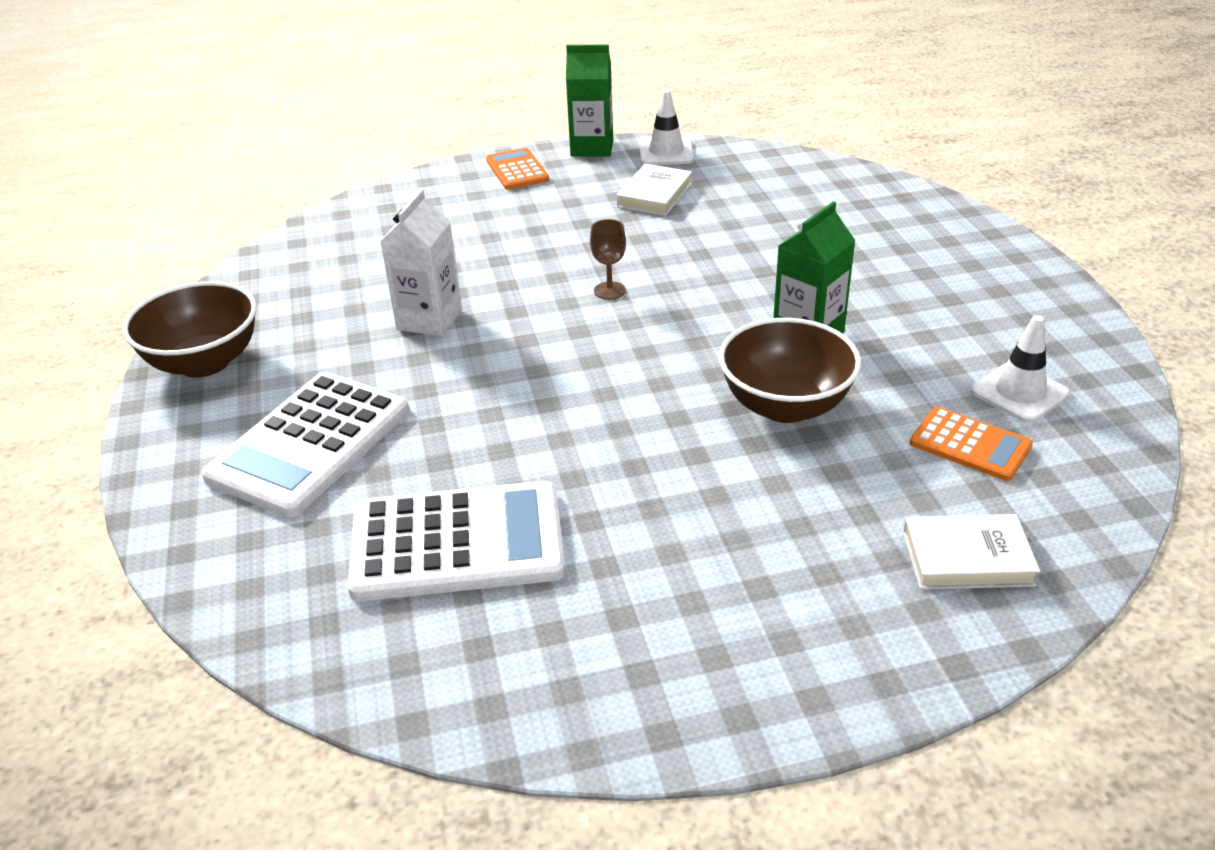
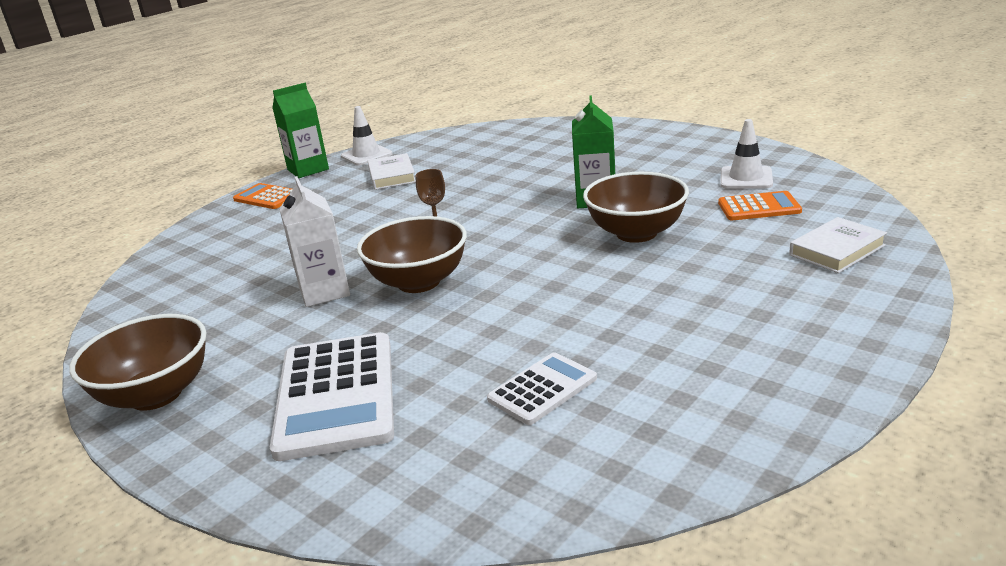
camera: 35 degrees left, 10 degrees down
white calculator [348,481,565,601] -> white calculator [487,352,597,425], size x0.54
none -> brown bowl [357,216,467,293]

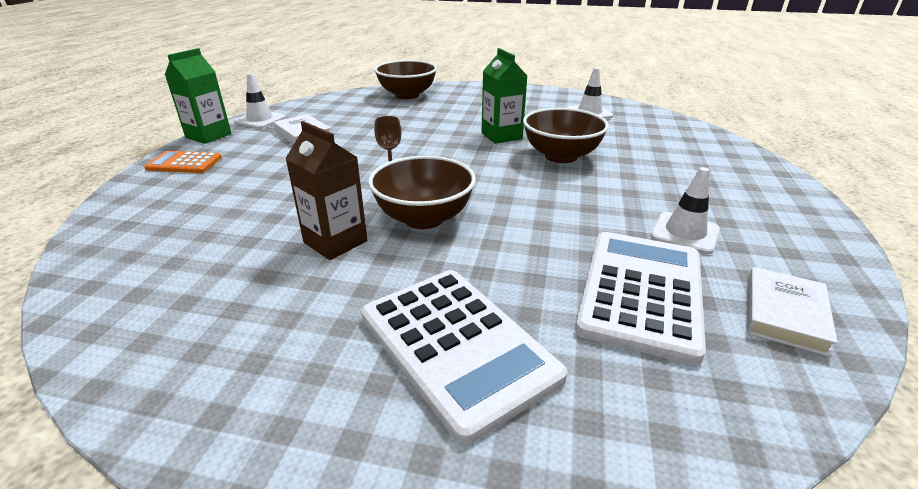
camera: 30 degrees left, 5 degrees up
brown bowl [70,314,206,411] -> brown bowl moved to [374,60,437,99]
white carton [279,176,350,307] -> brown carton [285,121,367,260]
white calculator [487,352,597,425] -> white calculator [575,232,706,365], size x1.84
orange calculator [718,191,802,220] -> none
white book [789,217,887,273] -> white book moved to [747,267,838,357]
none -> white traffic cone [651,167,720,254]

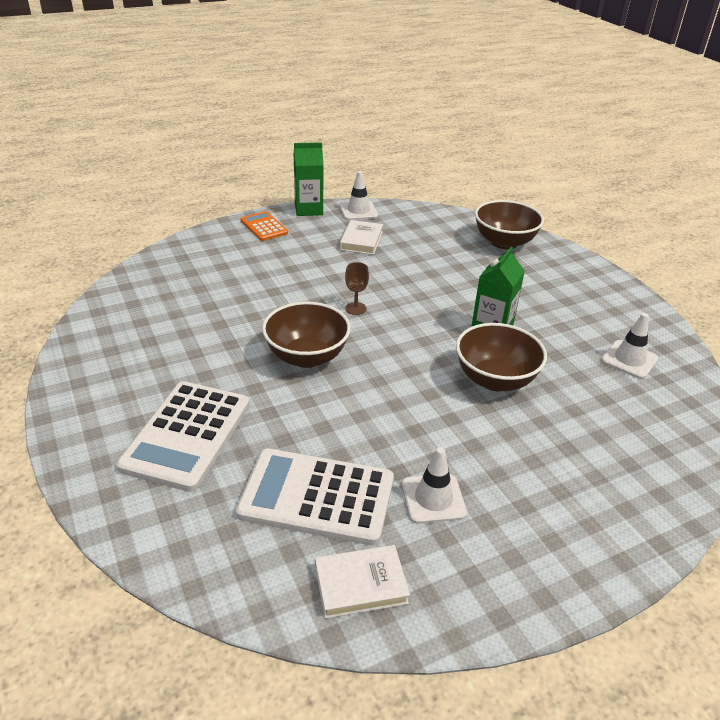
camera: 50 degrees right, 5 degrees up
brown carton [285,121,367,260] -> none
white calculator [575,232,706,365] -> white calculator turned 150 degrees counterclockwise [236,448,394,546]

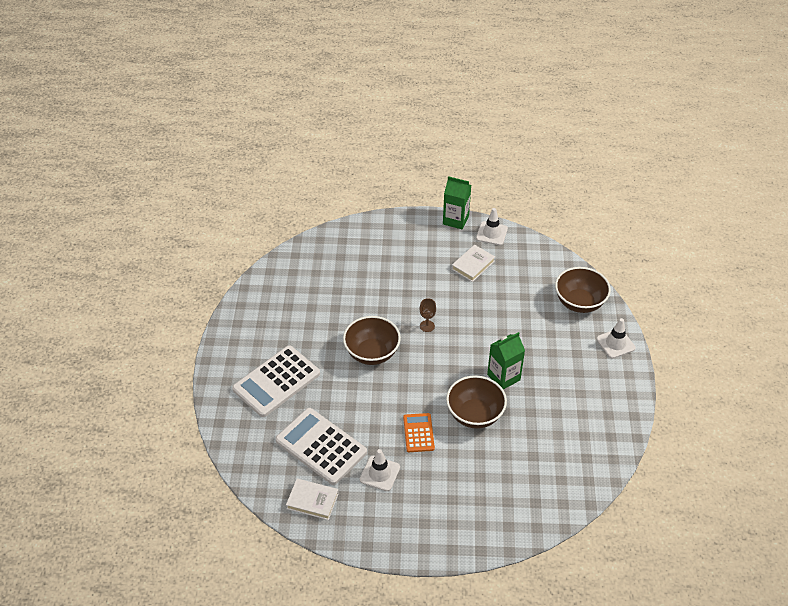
camera: 30 degrees right, 10 degrees up
orange calculator [241,211,288,241] -> orange calculator moved to [403,413,435,452]
white traffic cone [601,313,658,379] -> white traffic cone moved to [596,318,636,358]

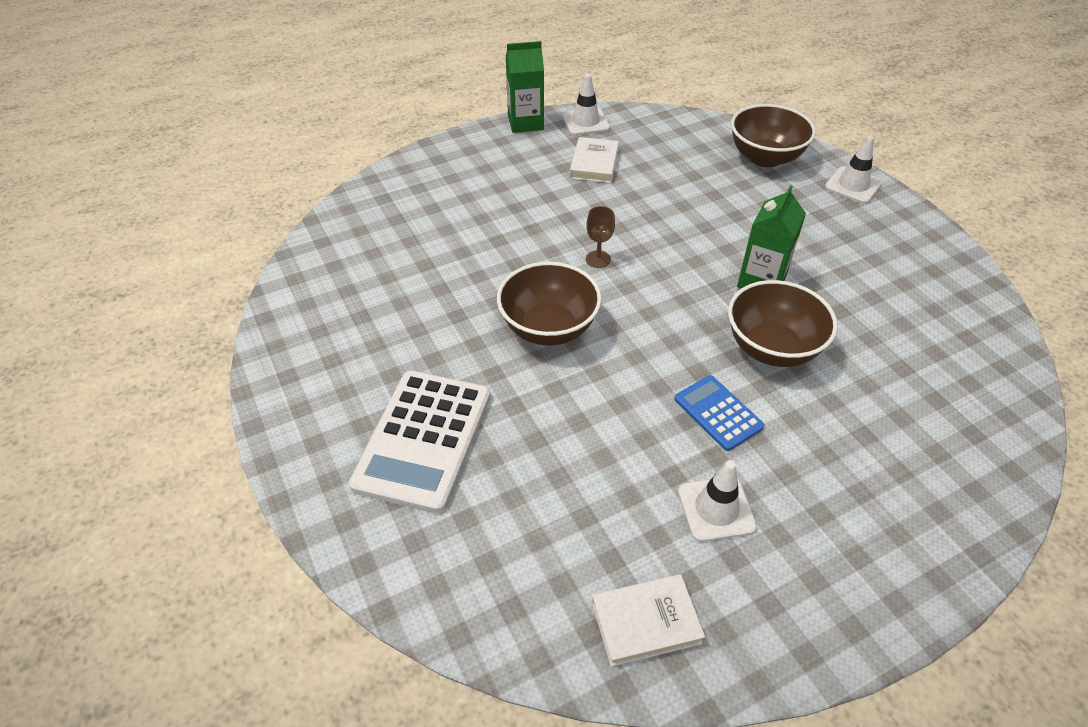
camera: 30 degrees left, 0 degrees up
white calculator [275,408,367,485] -> none
orange calculator [403,413,435,452] -> blue calculator [675,375,764,451]

